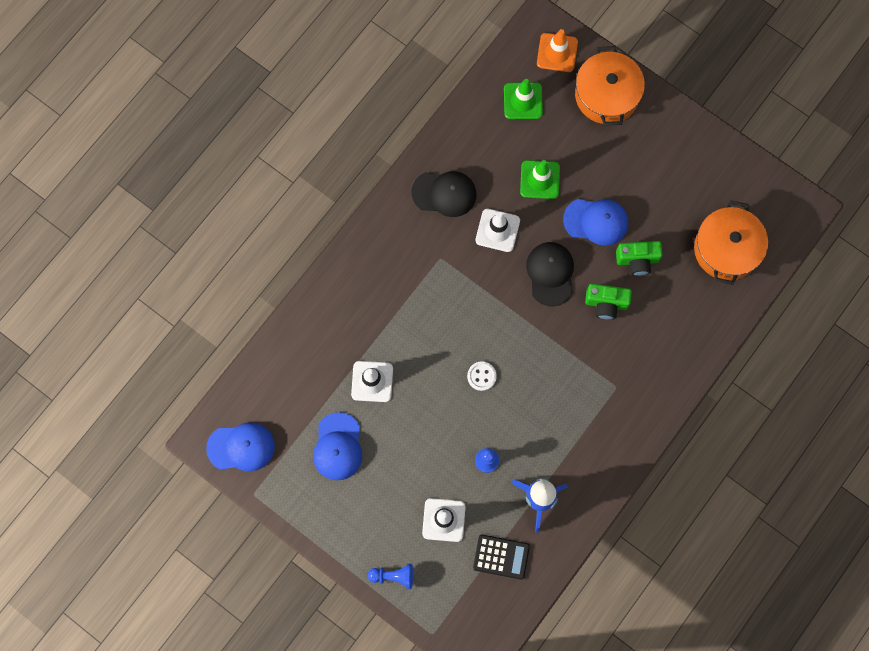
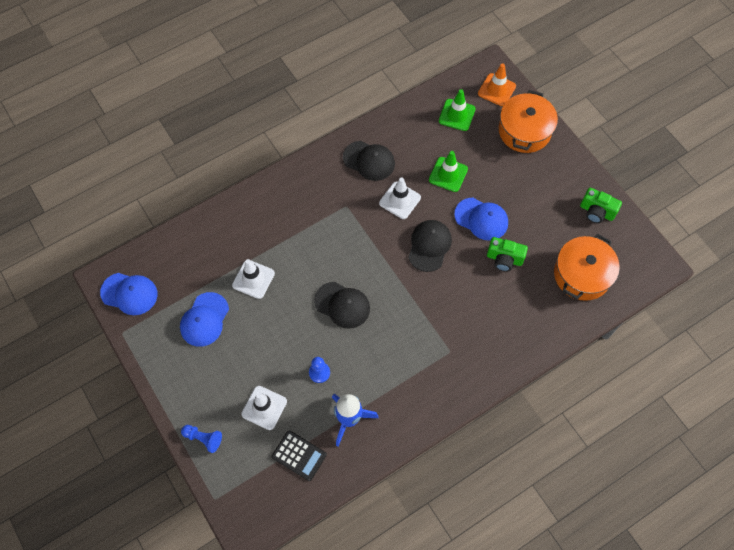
camera: 20 degrees right, 10 degrees down
white button [467,361,497,391] -> black cap [314,282,370,329]
green camera [585,284,632,320] -> green camera moved to [580,188,622,223]

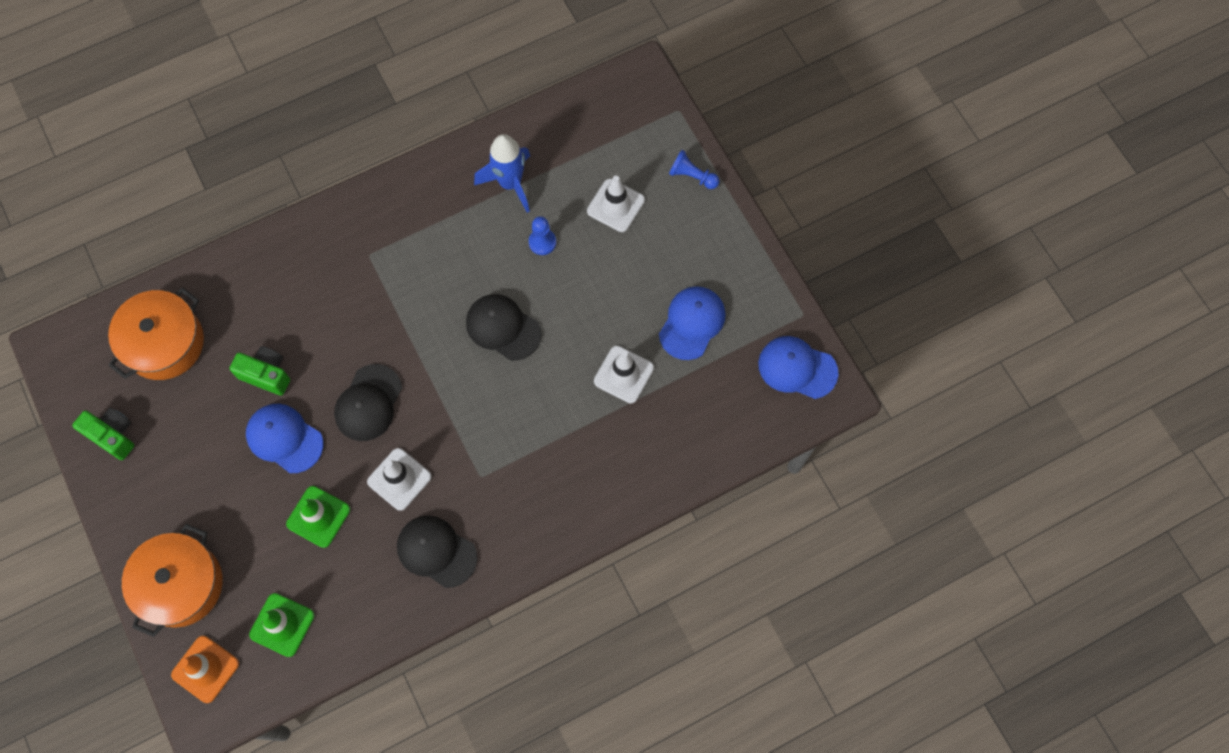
camera: 175 degrees left, 5 degrees up
black calculator [272,430,327,481] -> none

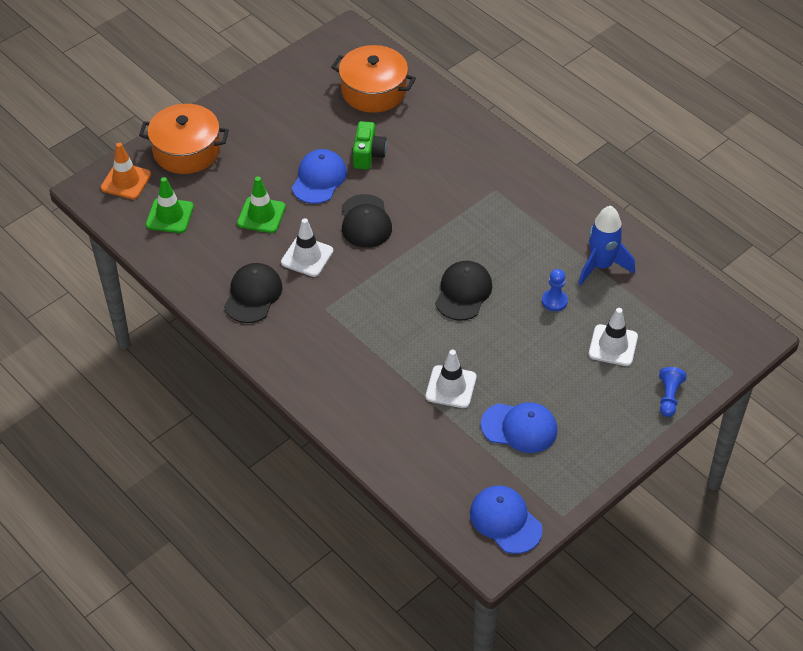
camera: 75 degrees right, 20 degrees down
green camera [72,408,134,460] -> none
black cap [334,364,402,441] -> black cap turned 105 degrees counterclockwise [342,194,392,248]
blue cap [758,336,839,399] -> blue cap turned 45 degrees counterclockwise [470,486,543,554]

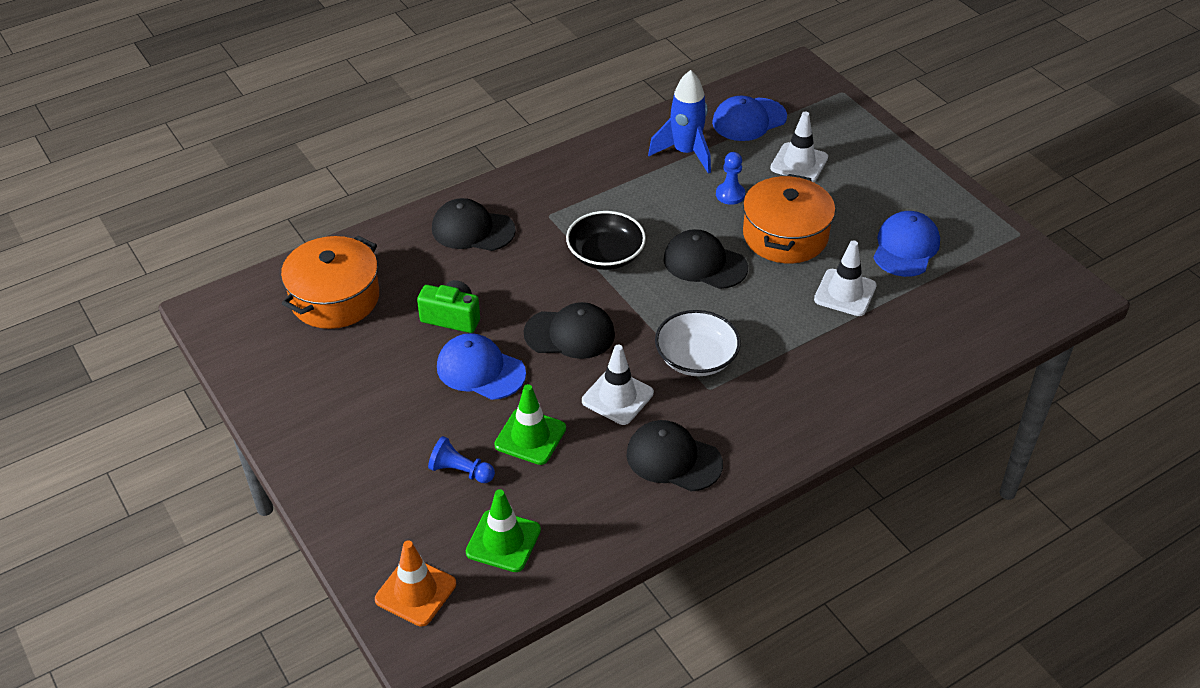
camera: 80 degrees left, 5 degrees down
orange pot [139,104,229,174] -> orange pot moved to [743,174,835,263]
blue cap [470,486,543,554] -> blue cap moved to [712,96,787,141]
blue pawn [659,367,687,417] -> blue pawn moved to [428,436,495,483]
none -> black cap [432,198,516,251]
none -> black bowl [566,211,646,270]
none -> white bowl [655,310,741,376]

